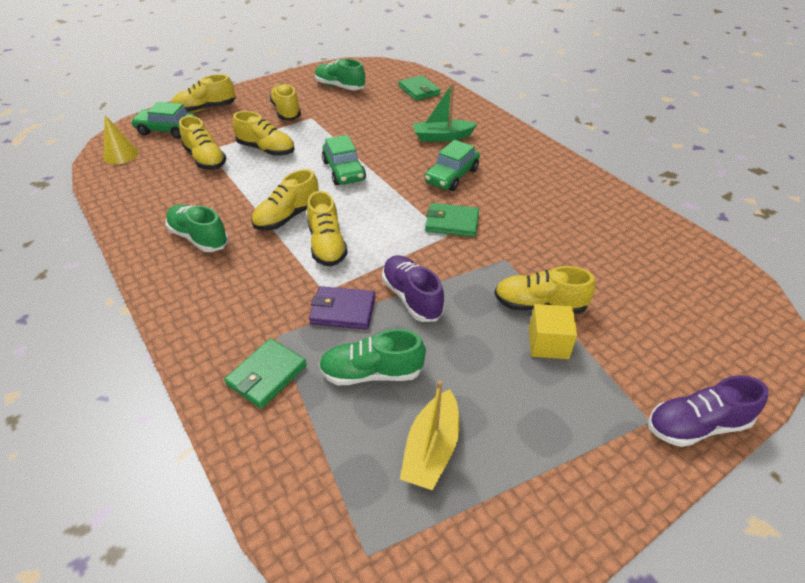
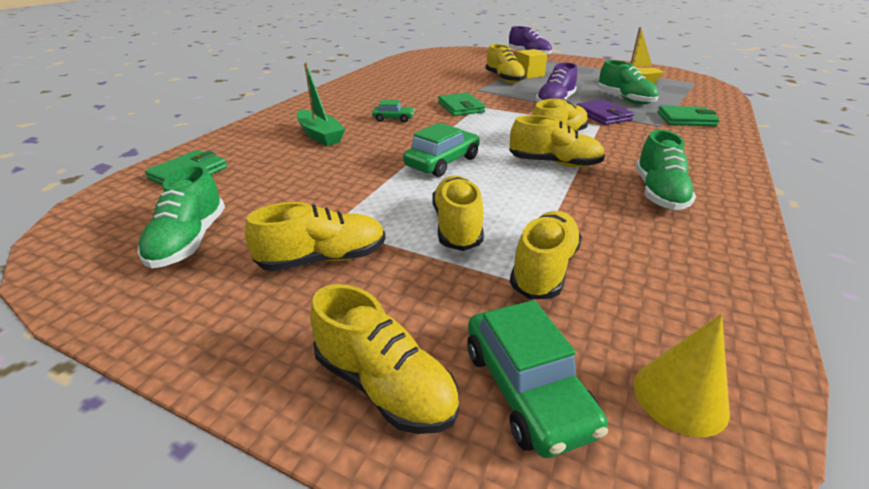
camera: 120 degrees left, 10 degrees down
yellow shoe [269,83,301,120] -> yellow shoe turned 150 degrees counterclockwise [245,202,385,271]
green car [425,140,480,191] -> green car [372,100,415,122], size x0.59

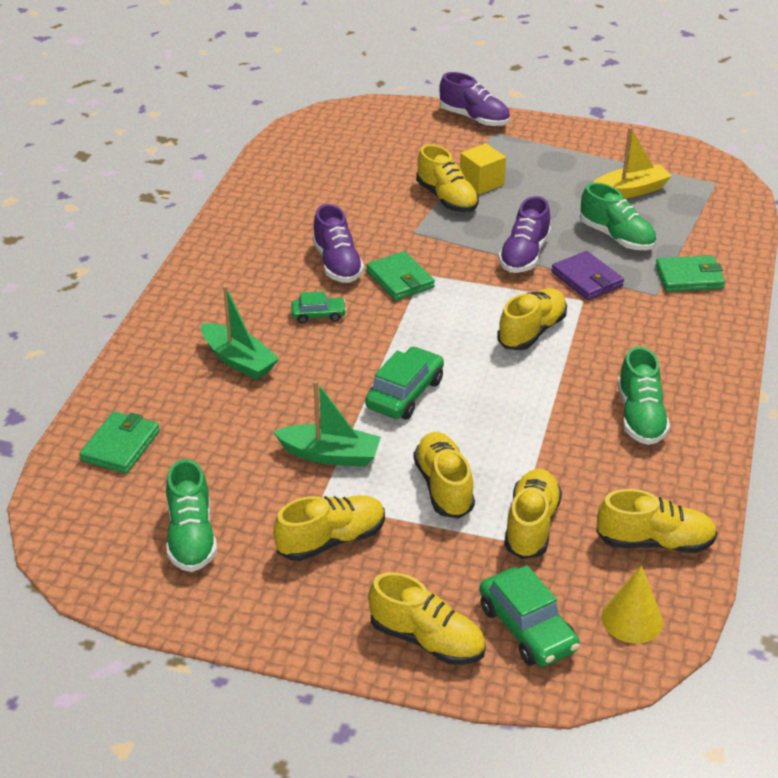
camera: 10 degrees left, 5 degrees up
yellow shoe [509,115,605,167] -> yellow shoe moved to [596,489,718,553]
none -> green boat [274,381,381,467]
none -> purple shoe [312,204,364,283]

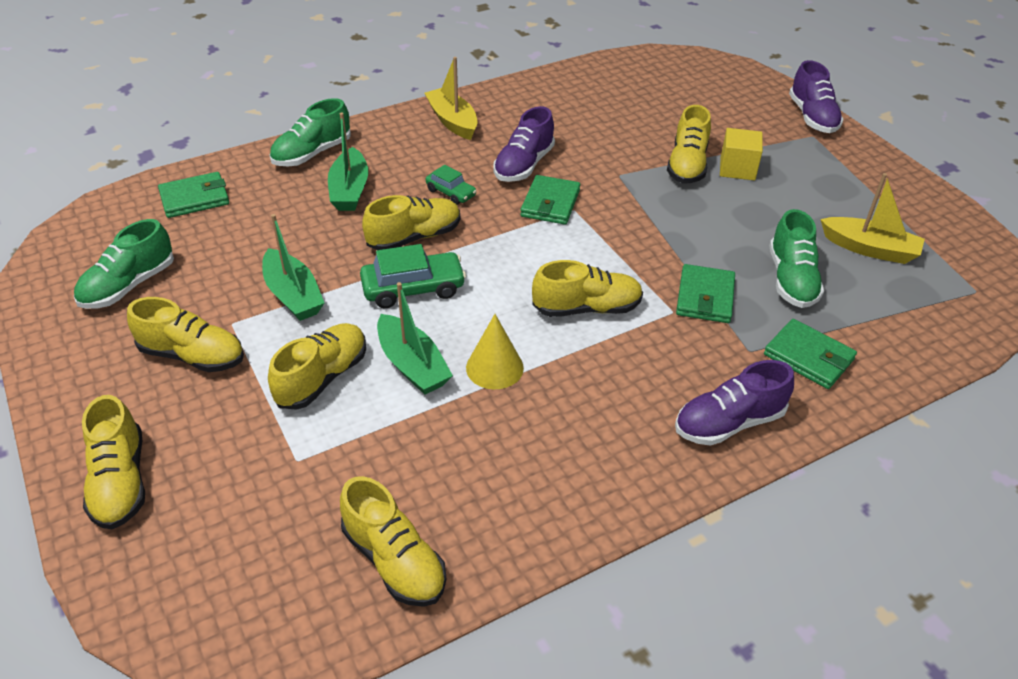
camera: 45 degrees right, 5 degrees up
green car [479,565,580,667] -> none
purple shoe [498,196,551,273] -> purple shoe moved to [675,360,794,446]
yellow shoe [504,469,562,559] -> yellow shoe moved to [362,195,460,250]
purple wallet [551,251,624,300] -> green wallet [676,264,735,323]
yellow cone [601,565,663,643] -> yellow cone moved to [466,314,524,389]
green shoe [617,346,670,445] -> green shoe moved to [269,98,351,166]
none -> green boat [377,282,453,395]
none -> yellow boat [424,57,477,140]

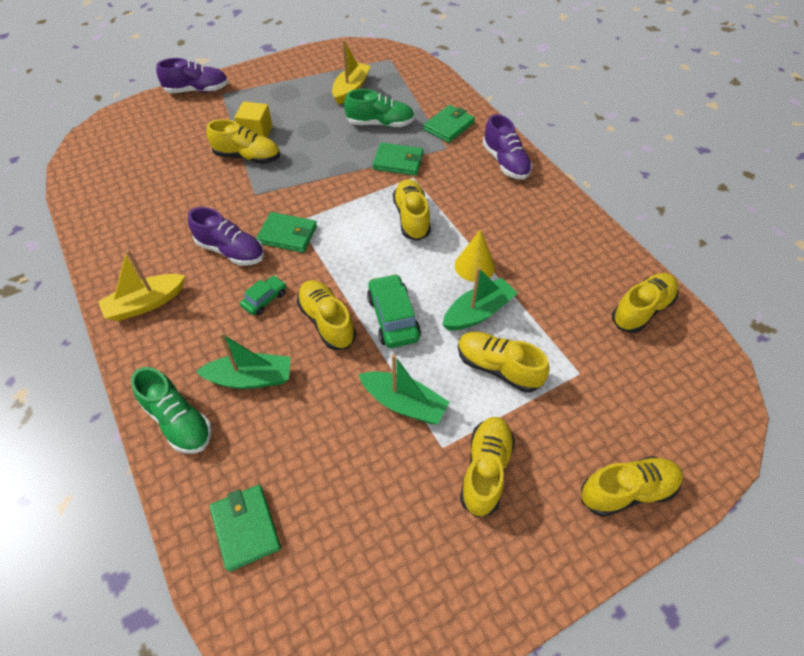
camera: 90 degrees left, 10 degrees up
green shoe [74,219,174,309] -> none
green boat [262,214,324,321] -> green boat turned 60 degrees clockwise [358,354,449,424]

